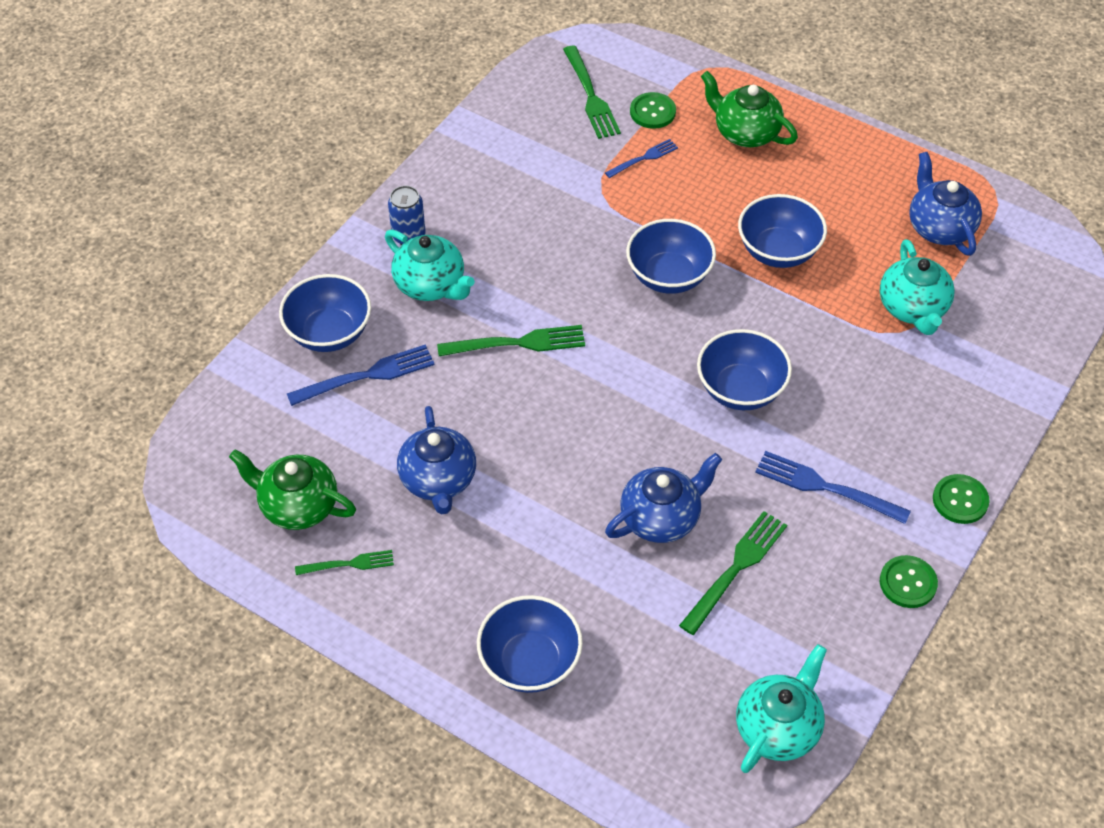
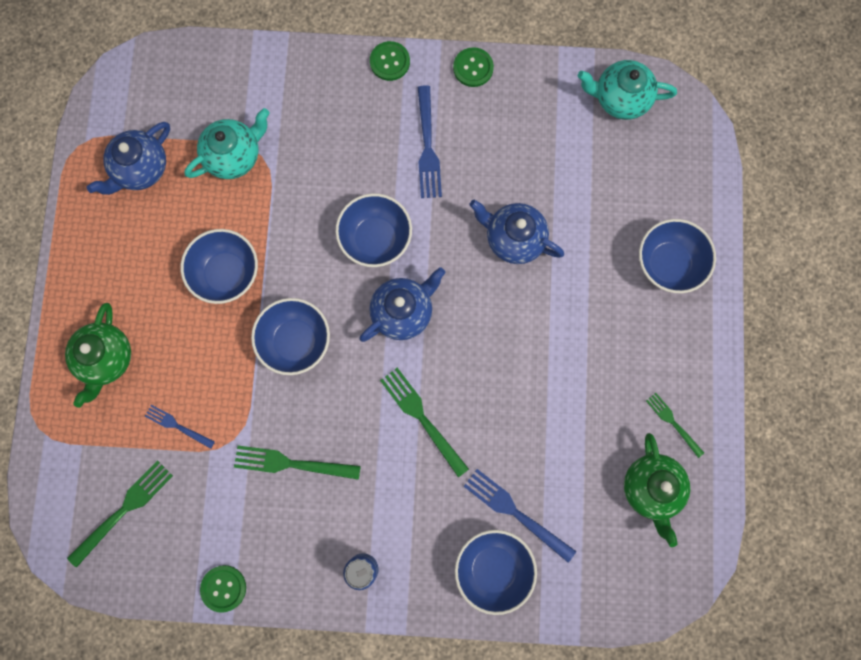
camera: 120 degrees left, 25 degrees up
turquoise teapot [385,230,475,301] -> none
blue teapot [397,406,476,514] -> blue teapot moved to [360,267,446,342]
green button [630,92,676,129] -> green button moved to [200,565,246,613]
green fork [679,511,787,635] -> green fork moved to [234,445,361,480]

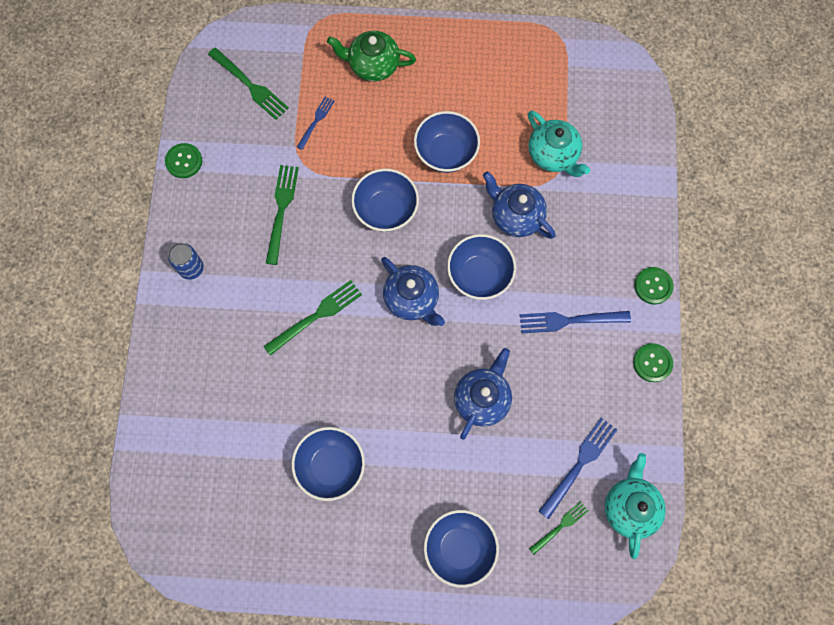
camera: 90 degrees right, 5 degrees down
blue teapot [87,122,170,195] -> blue teapot moved to [483,171,556,239]
blue bowl [455,530,537,615] -> blue bowl moved to [291,427,365,501]
blue fork [463,469,576,562] -> blue fork moved to [539,418,617,519]
green teapot [624,433,690,547] -> none
green fork [646,393,704,458] -> green fork moved to [529,501,588,555]

